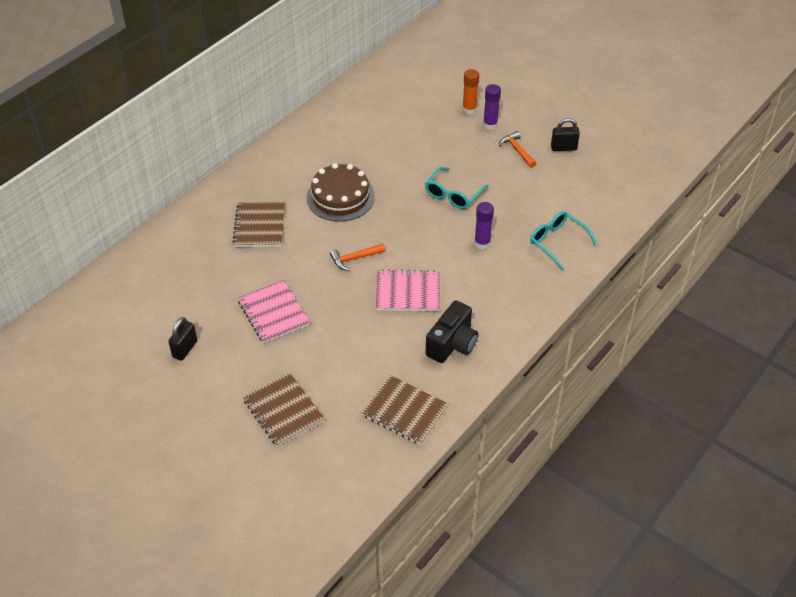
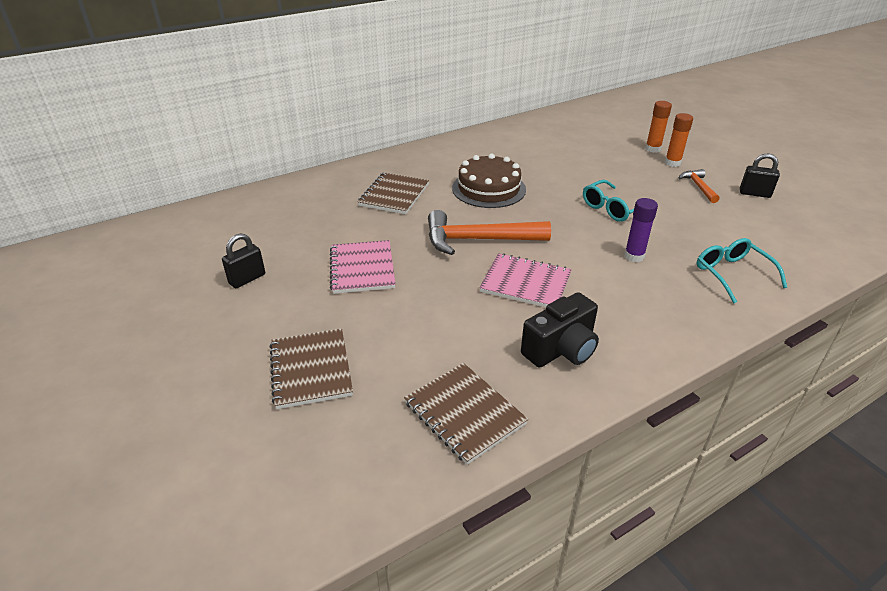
camera: 20 degrees right, 10 degrees down
orange hammer [330,243,385,271] -> orange hammer [428,210,551,255], size x1.94
purple glue stick [483,84,501,130] -> orange glue stick [665,113,693,167]

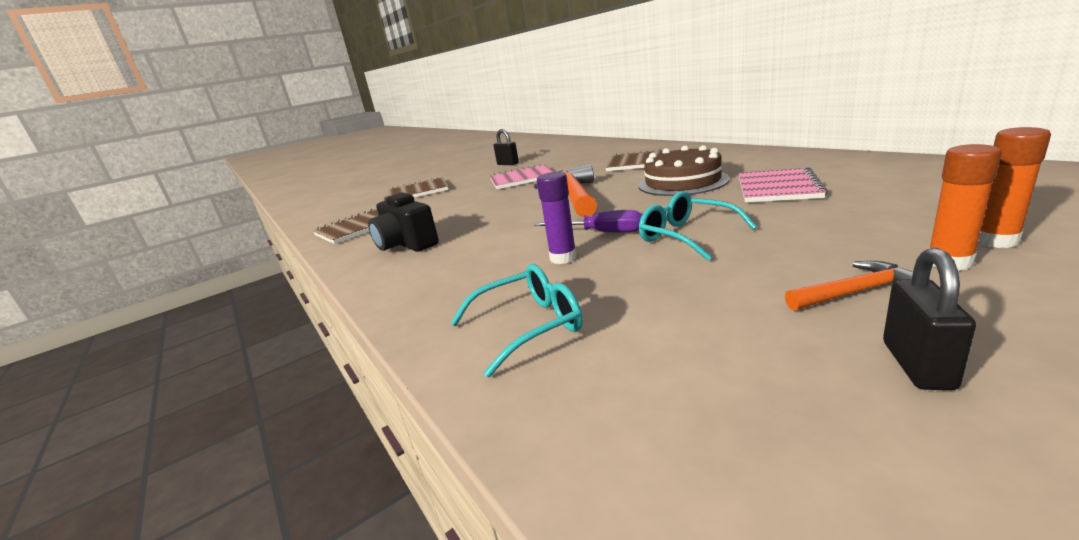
camera: 90 degrees right, 15 degrees down
pink notebook [479,253,572,307] -> pink notebook moved to [738,167,828,202]
none -> purple screwdriver [534,210,643,232]

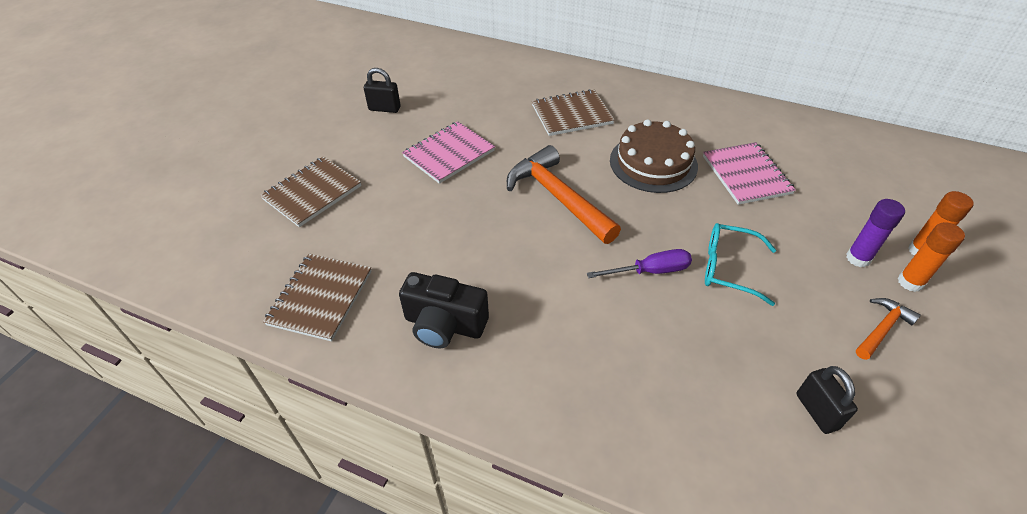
camera: 35 degrees left, 25 degrees up
turquoise glasses [450,264,583,377] -> none
purple glue stick [537,172,577,264] -> purple glue stick moved to [846,199,905,267]
black padlock [883,248,976,390] -> black padlock moved to [796,366,858,434]

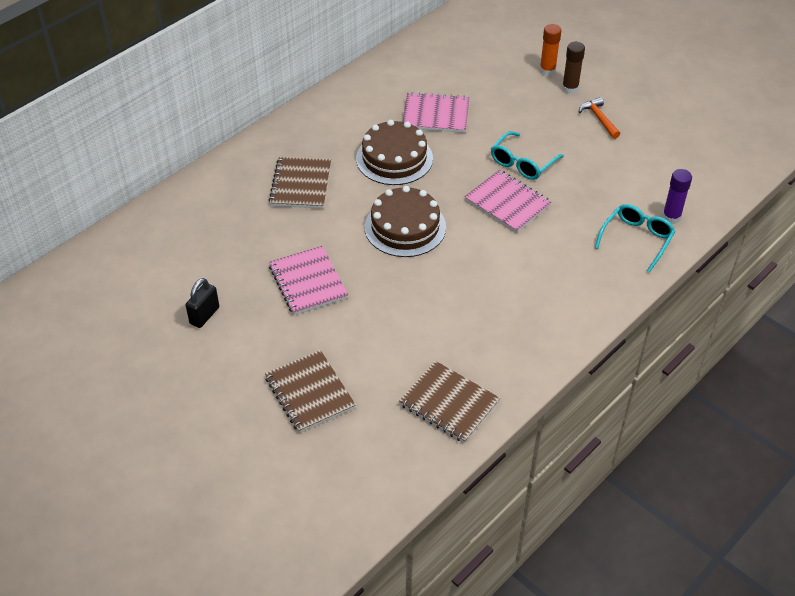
camera: 70 degrees left, 0 degrees up
black camera [399,272,489,348] -> none
orange hammer [507,145,621,244] -> brown cake [364,186,446,257]
purple screwdriver [587,249,692,278] -> pink notebook [464,170,551,233]
black padlock [796,366,858,434] -> none
purple glue stick [846,199,905,267] -> purple glue stick moved to [662,169,692,224]
orange glue stick [897,222,965,292] -> brown glue stick [562,42,585,94]
none -> turquoise glasses [595,204,675,272]

